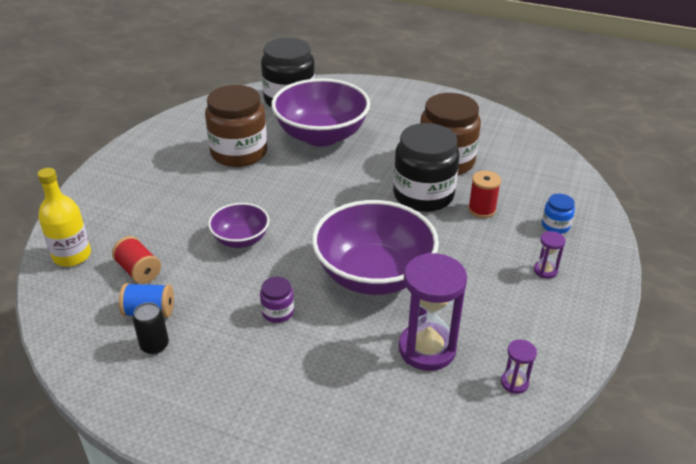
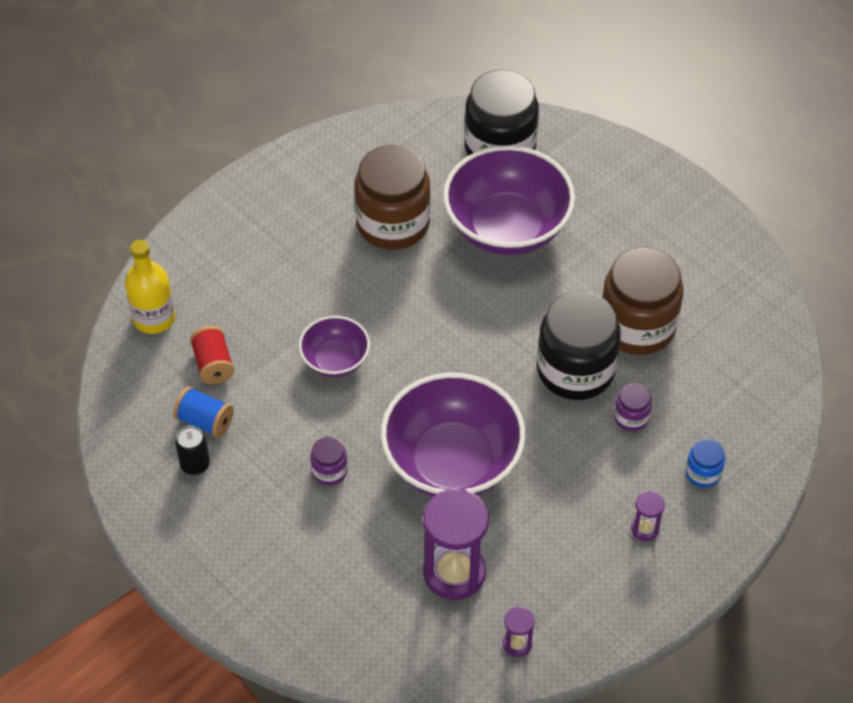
camera: 25 degrees right, 15 degrees up
red spool [468,171,501,218] -> purple jar [614,383,652,431]

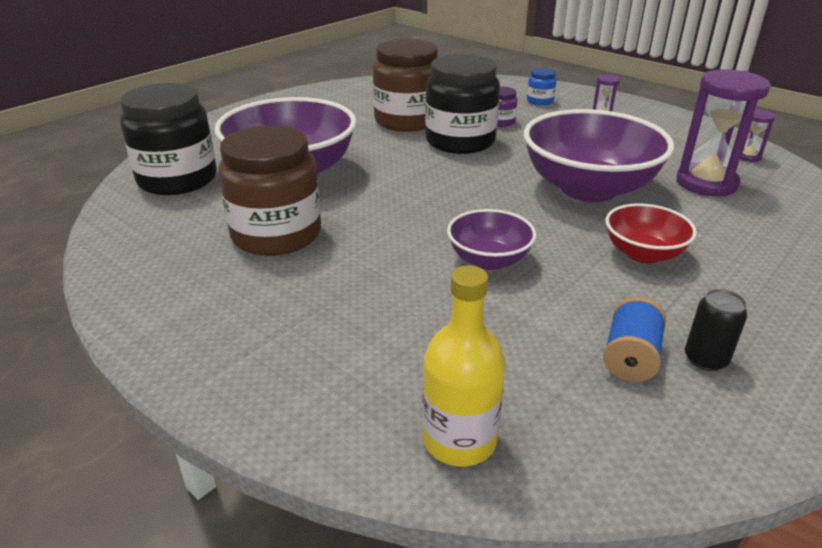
camera: 95 degrees left, 20 degrees down
red spool [190,326,234,384] -> none
purple jar [310,437,348,485] -> red bowl [606,203,697,263]

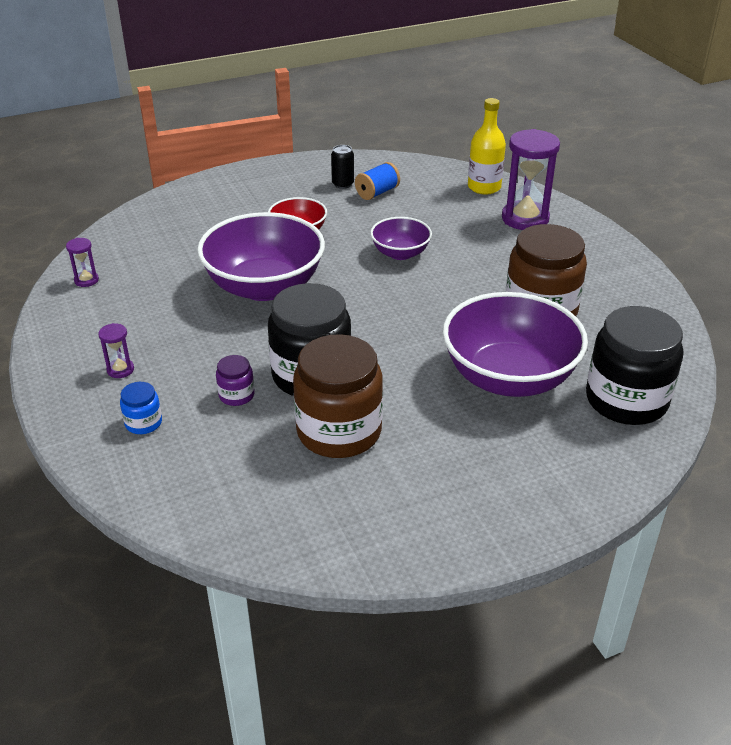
camera: 155 degrees left, 5 degrees up
purple hourglass [676,70,771,197] -> purple hourglass moved to [502,129,560,230]

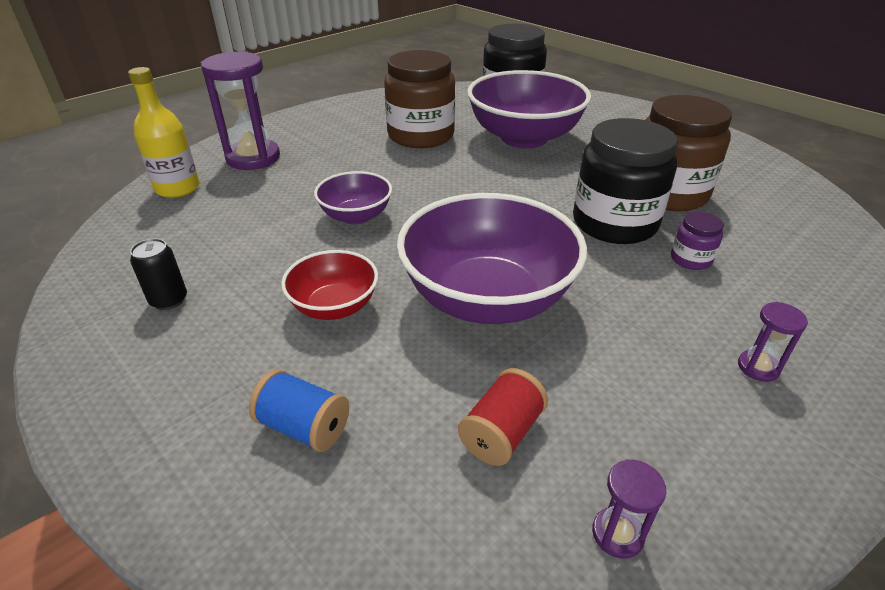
camera: 110 degrees left, 0 degrees up
blue jar [120,382,162,434] -> none
blue spool [355,162,400,200] -> blue spool moved to [249,369,349,452]
none -> red spool [458,368,548,466]

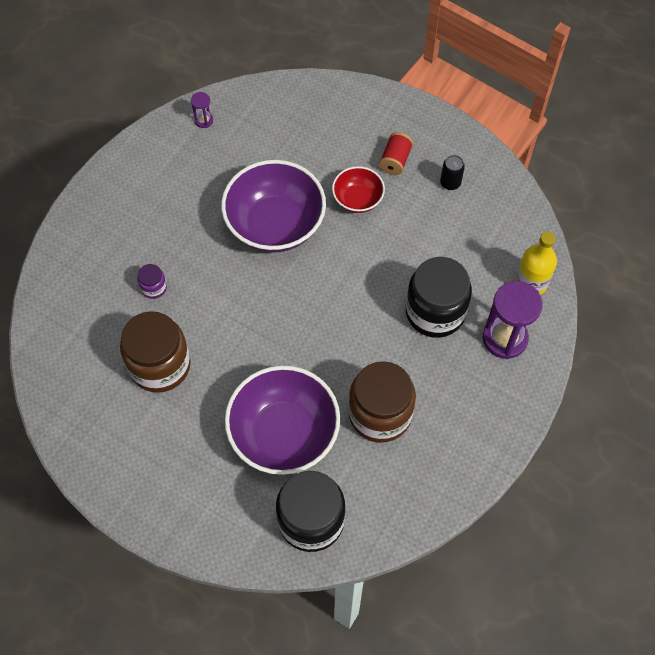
camera: 165 degrees right, 25 degrees up
blue spool [249,369,349,452] -> none
purple bowl [314,171,392,224] -> none
red spool [458,368,548,466] -> red spool moved to [379,132,413,175]
black jar [573,118,678,244] -> black jar moved to [406,257,472,338]
purple hourglass [738,302,808,382] -> none

